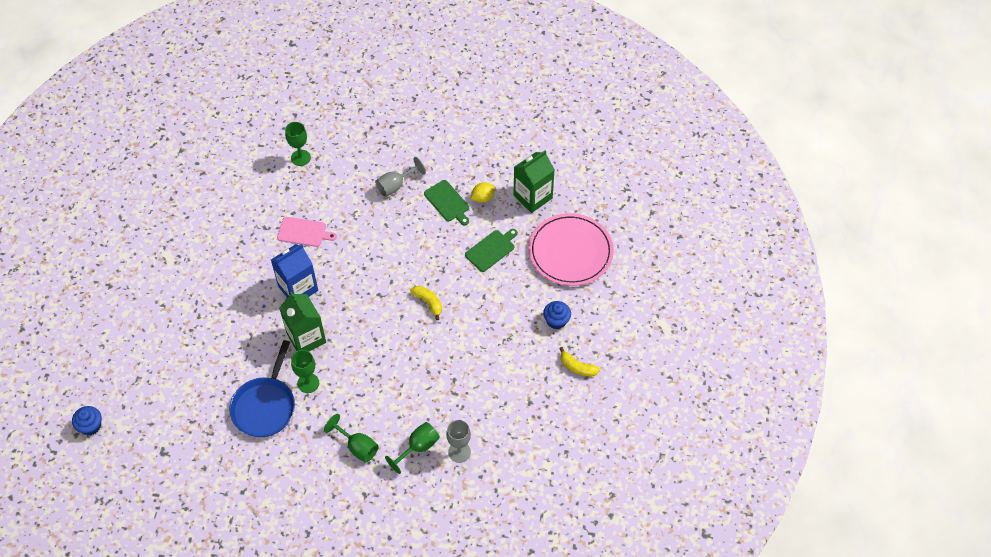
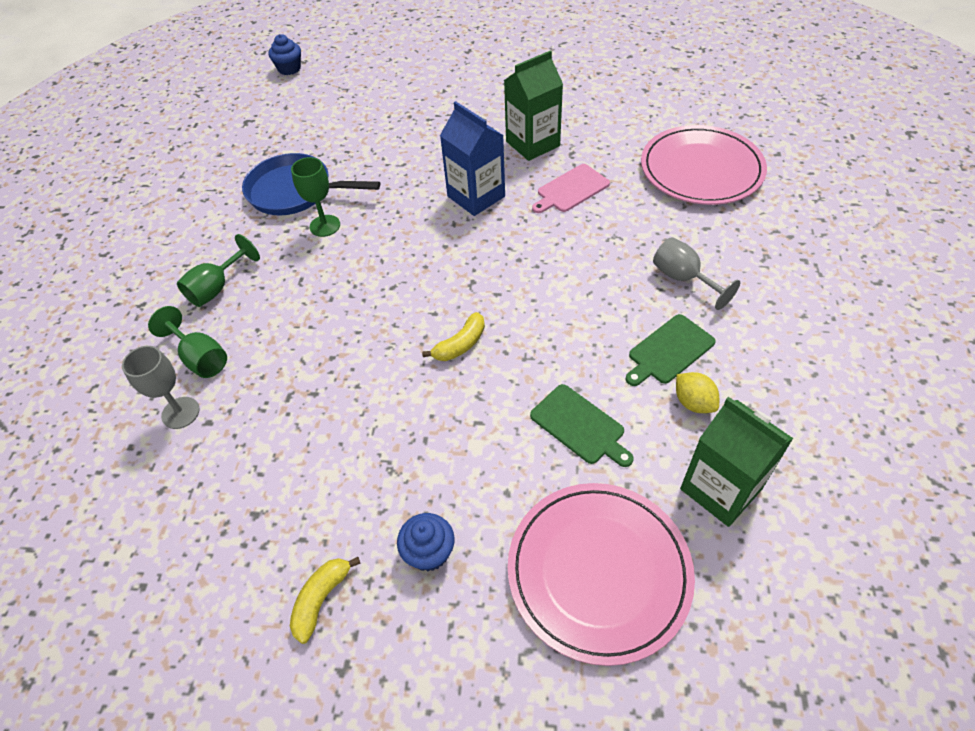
camera: 90 degrees right, 5 degrees down
pink cutting board [277,217,337,247] -> pink cutting board turned 45 degrees clockwise [532,164,610,213]
green carton [279,291,326,351] -> green carton moved to [504,50,563,161]
green goblet [285,122,311,166] -> pink plate [641,125,767,205]

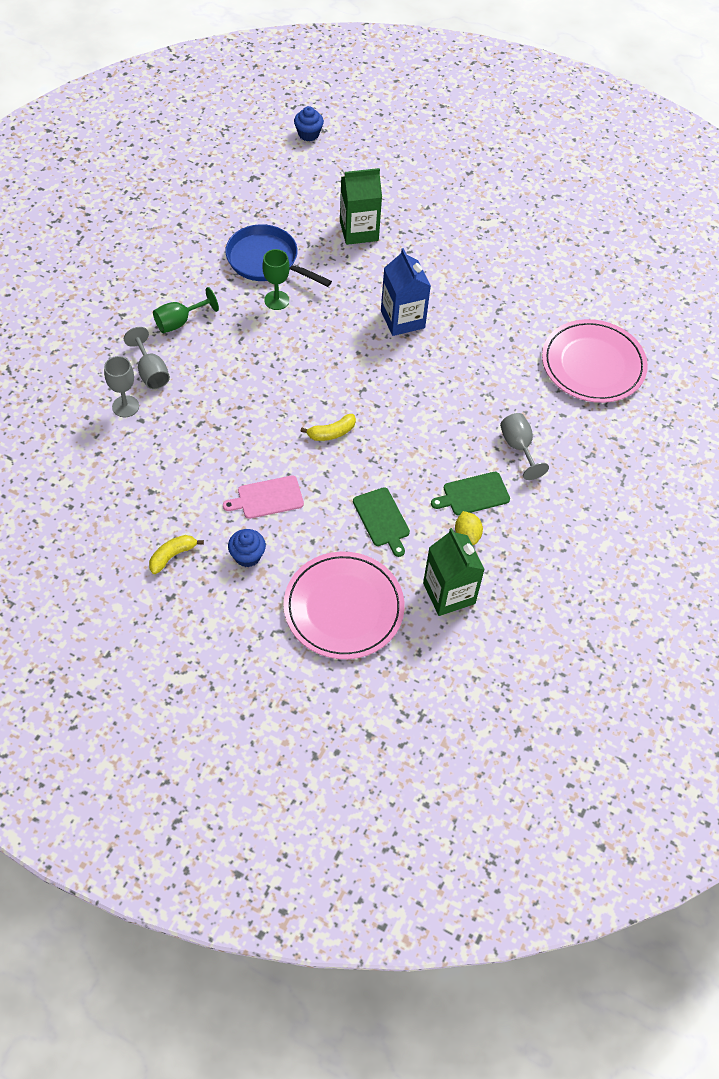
camera: 15 degrees right, 5 degrees up
green goblet [148,306,227,378] -> grey goblet [124,327,170,389]
green carton [504,50,563,161] -> green carton moved to [340,168,382,245]
pink cutting board [532,164,610,213] -> pink cutting board moved to [223,476,304,519]

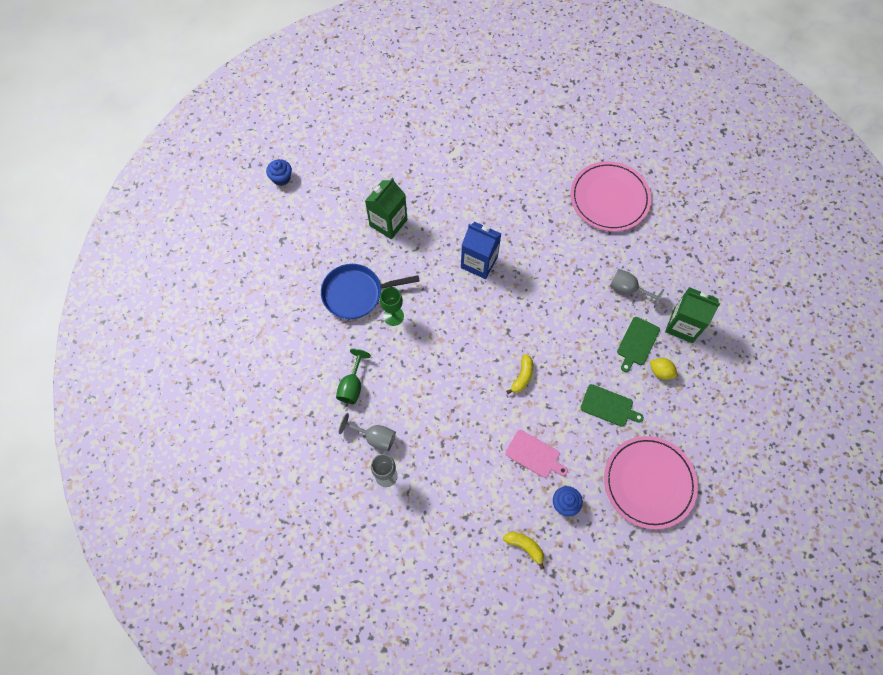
camera: 40 degrees left, 10 degrees up
yellow banana [149,535,204,574] -> yellow banana turned 120 degrees clockwise [503,532,544,570]
pink cutting board [223,476,304,519] -> pink cutting board turned 90 degrees counterclockwise [505,430,568,478]
green carton [423,528,485,616] -> green carton moved to [665,287,721,343]

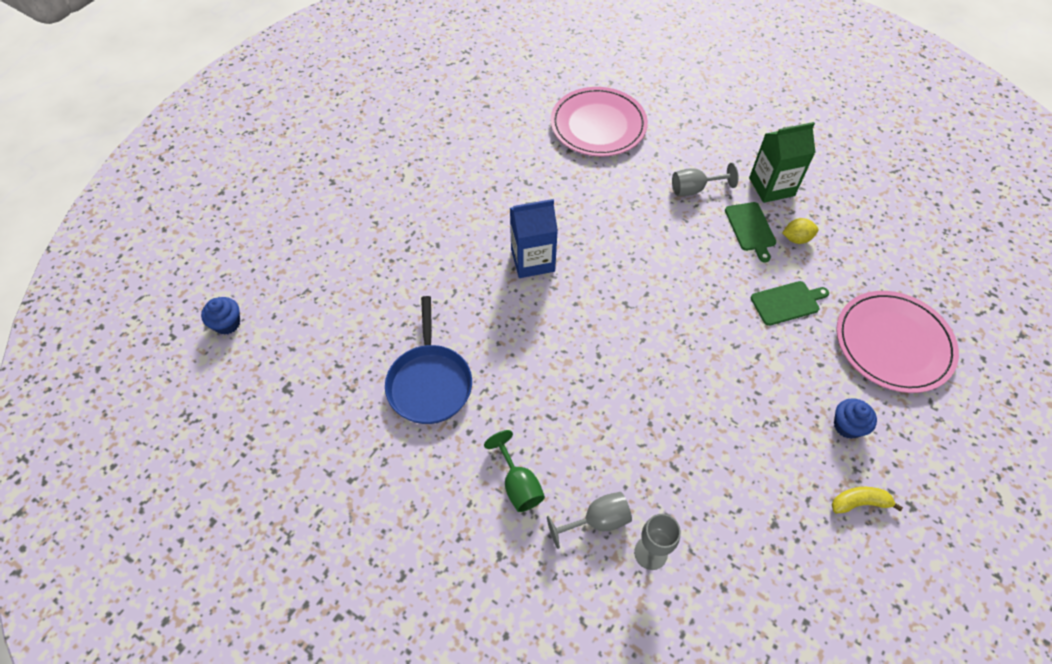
camera: 40 degrees left, 10 degrees down
blue pan [321,264,420,319] -> blue pan turned 45 degrees counterclockwise [385,296,472,424]
green carton [365,177,407,239] -> none
green goblet [380,287,404,326] -> none
pink cutting board [505,430,568,478] -> none
yellow banana [506,354,533,394] -> none

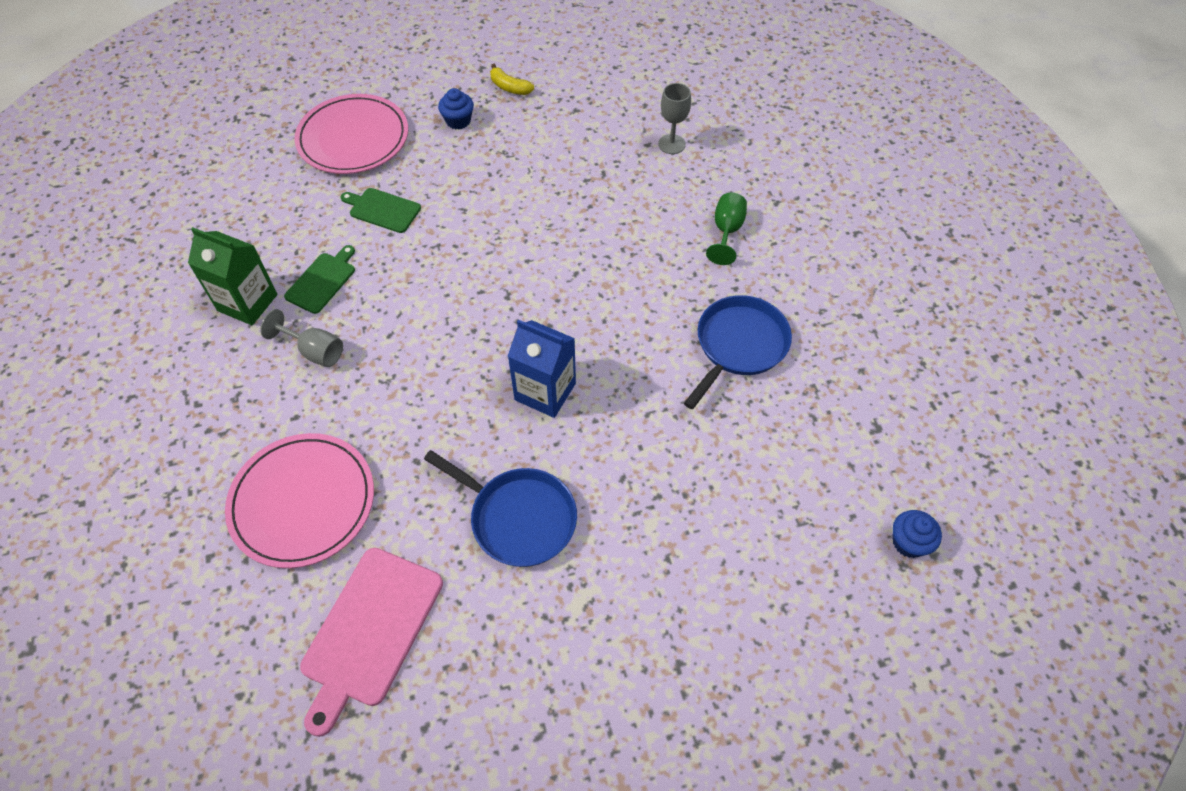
camera: 140 degrees left, 0 degrees up
grey goblet [547,492,632,549] -> none
yellow lemon [783,218,819,244] -> none
none -> pink cutting board [300,548,443,737]
none -> blue pan [424,450,577,567]

